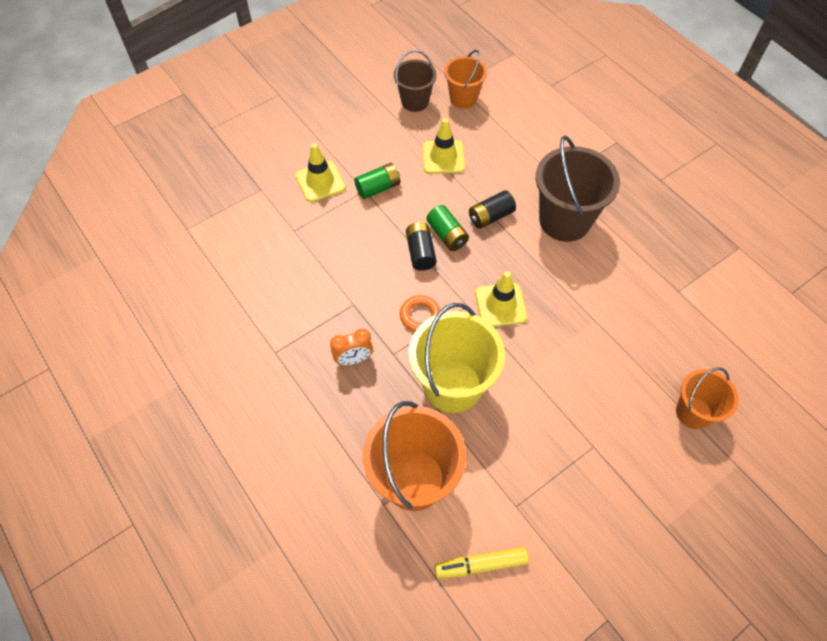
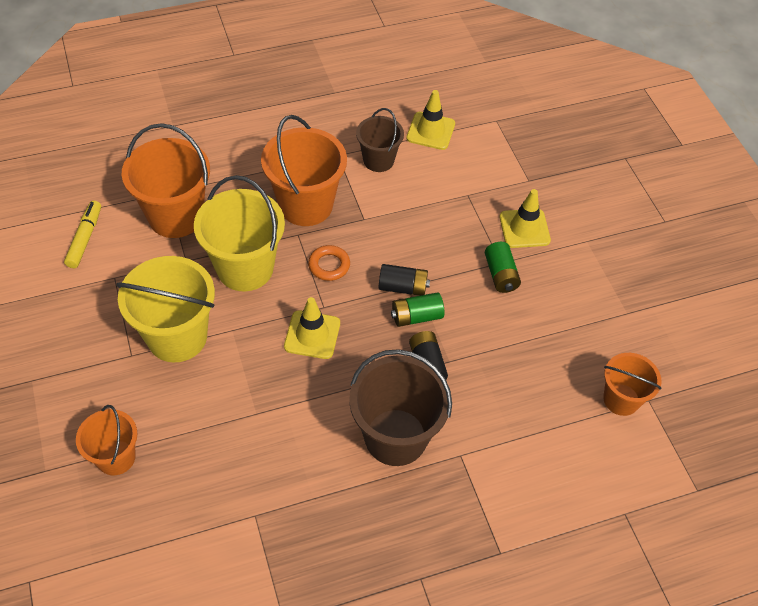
camera: 105 degrees right, 5 degrees down
orange clock [330,329,373,365] -> orange bucket [261,115,347,226]
brown bucket [394,50,437,112] -> brown bucket moved to [356,108,404,172]
yellow traffic cone [423,118,465,174] -> yellow traffic cone moved to [406,90,455,150]
none -> yellow bucket [116,256,215,362]

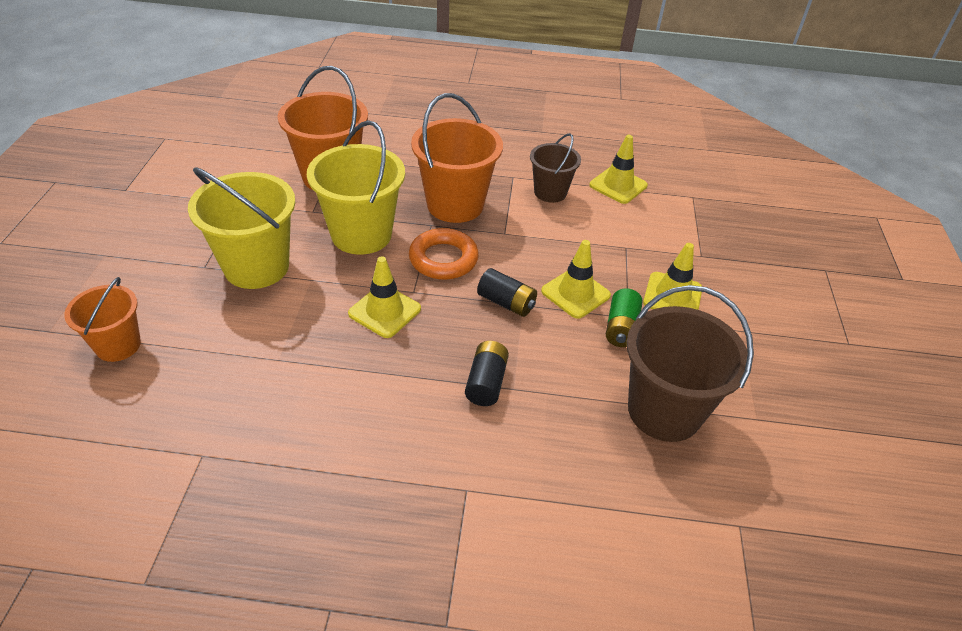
camera: 25 degrees right, 10 degrees down
yellow marker [64,201,101,268] -> none
orange ring [308,245,350,281] -> orange ring [409,228,479,280], size x1.51
brown bucket [349,349,452,466] -> brown bucket moved to [627,285,754,442]
green battery [391,292,445,327] -> none
orange bucket [603,353,661,416] -> none
none -> yellow traffic cone [541,240,611,319]

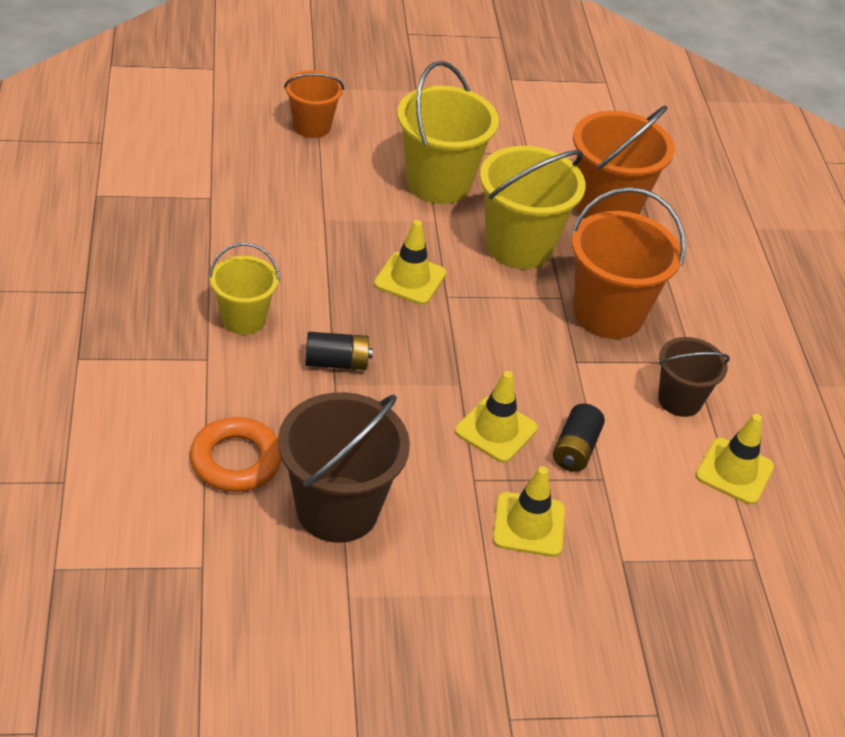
camera: 75 degrees right, 0 degrees up
orange ring [409,228,479,280] -> orange ring moved to [190,417,282,492]
black battery [477,268,537,317] -> black battery moved to [553,404,605,472]
green battery [606,289,643,347] -> none
none -> yellow bucket [209,243,280,335]

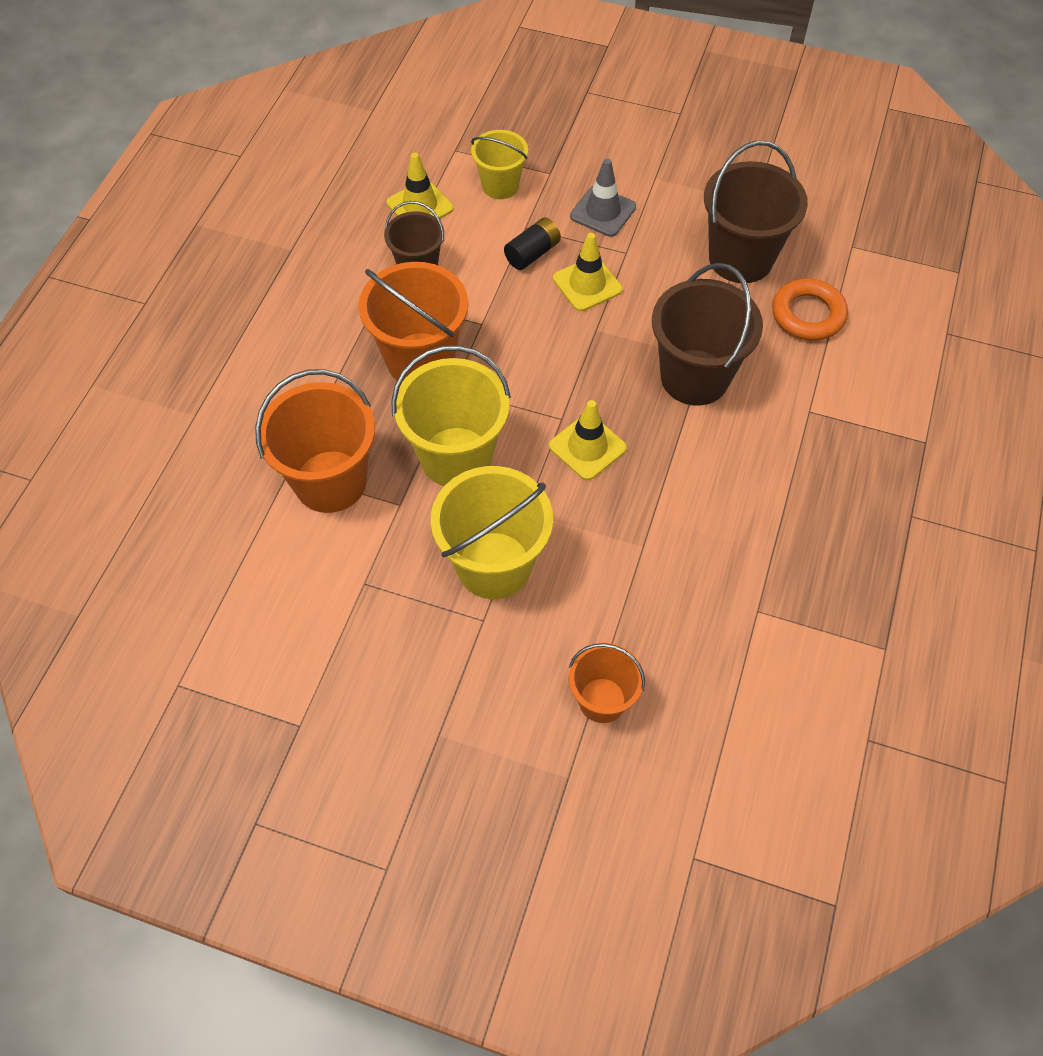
camera: 150 degrees left, 15 degrees up
yellow bucket [209,243,280,335] -> yellow bucket moved to [471,130,528,199]
black battery [305,332,373,370] -> brown bucket [652,263,763,406]
yellow traffic cone [493,466,565,557] -> grey traffic cone [570,159,636,237]

